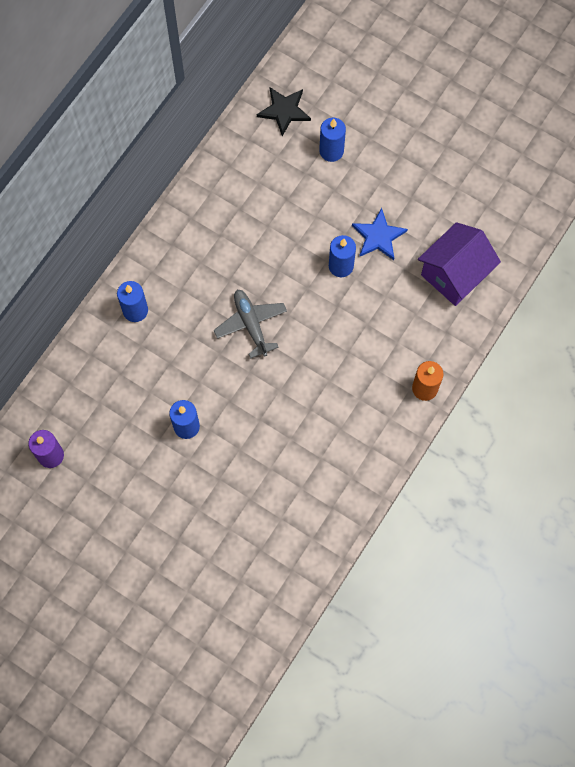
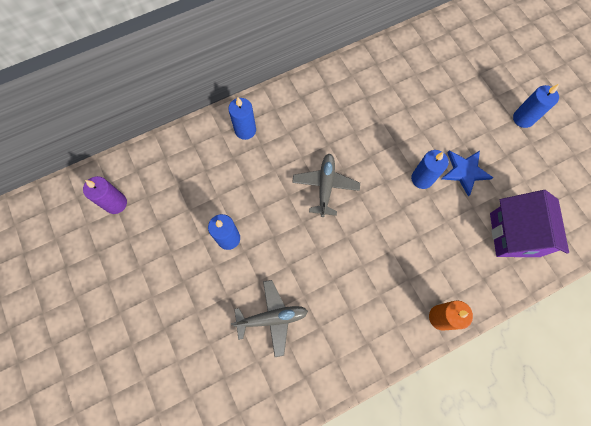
camera: 30 degrees right, 0 degrees up
black star [257,87,311,136] -> none
blue candle [319,118,346,162] -> blue candle moved to [513,84,559,128]
purple house [418,222,501,306] -> purple house turned 75 degrees counterclockwise [490,190,569,257]
none -> grey plane [231,280,308,357]

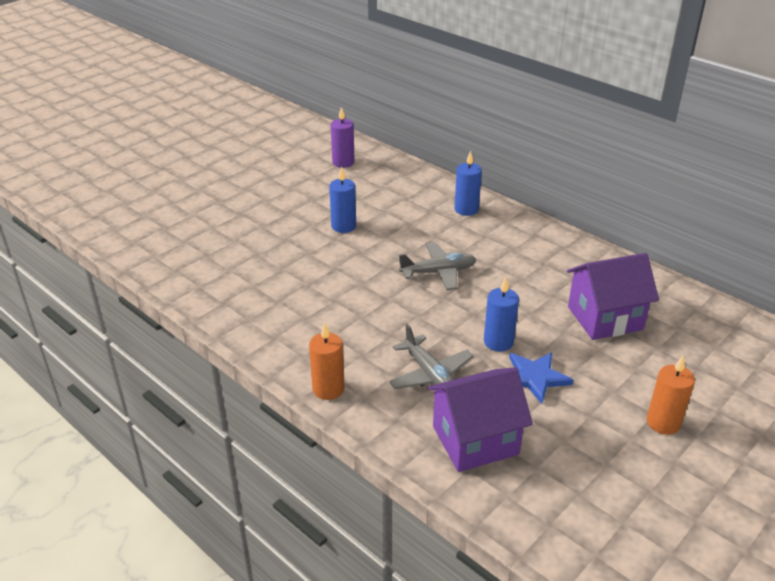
camera: 70 degrees right, 35 degrees down
grey plane [231,280,308,357] -> grey plane moved to [389,324,474,389]
blue candle [513,84,559,128] -> orange candle [647,356,695,435]
none -> purple house [567,253,659,340]

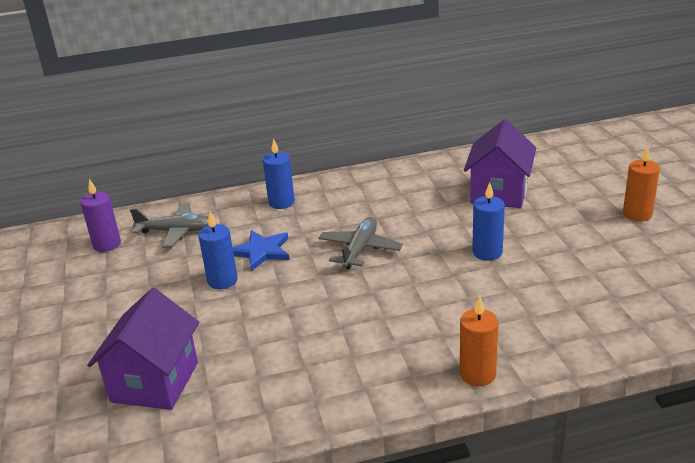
camera: 55 degrees left, 5 degrees down
grey plane [389,324,474,389] -> grey plane moved to [130,203,209,248]
purple house [427,367,533,472] -> purple house moved to [87,288,199,410]
blue star [509,352,573,404] -> blue star moved to [233,230,290,271]

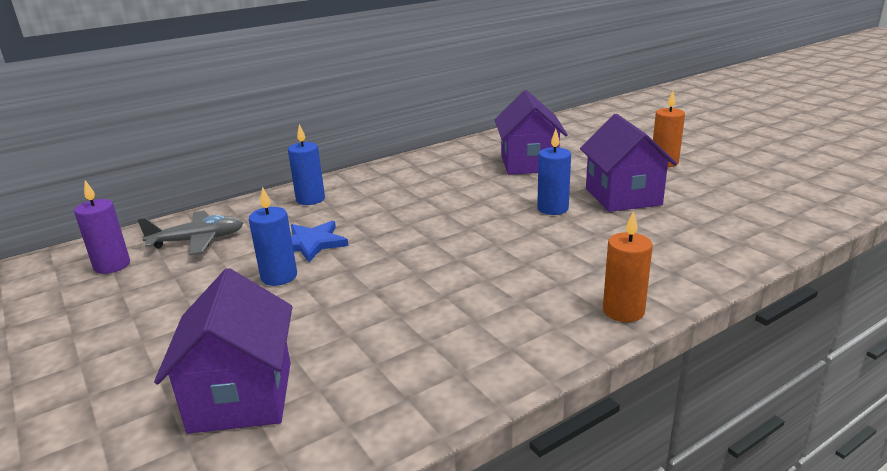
camera: 20 degrees left, 5 degrees down
grey plane [318,217,403,269] -> none
none -> purple house [580,114,677,212]

